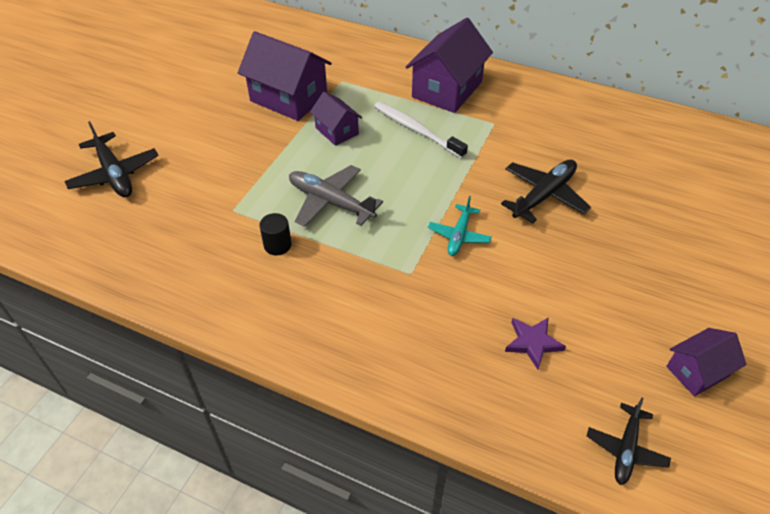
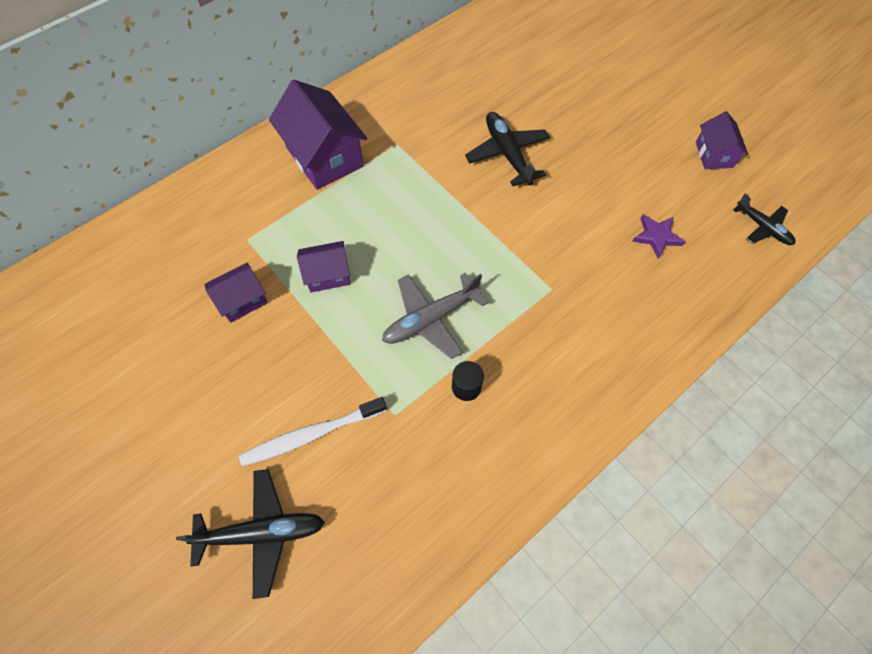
camera: 65 degrees left, 15 degrees up
purple house [238,31,332,121] -> purple house [204,263,268,323], size x0.55
white toothbrush [374,102,468,159] -> white toothbrush moved to [239,397,387,466]
turquoise plane [428,196,492,256] -> none

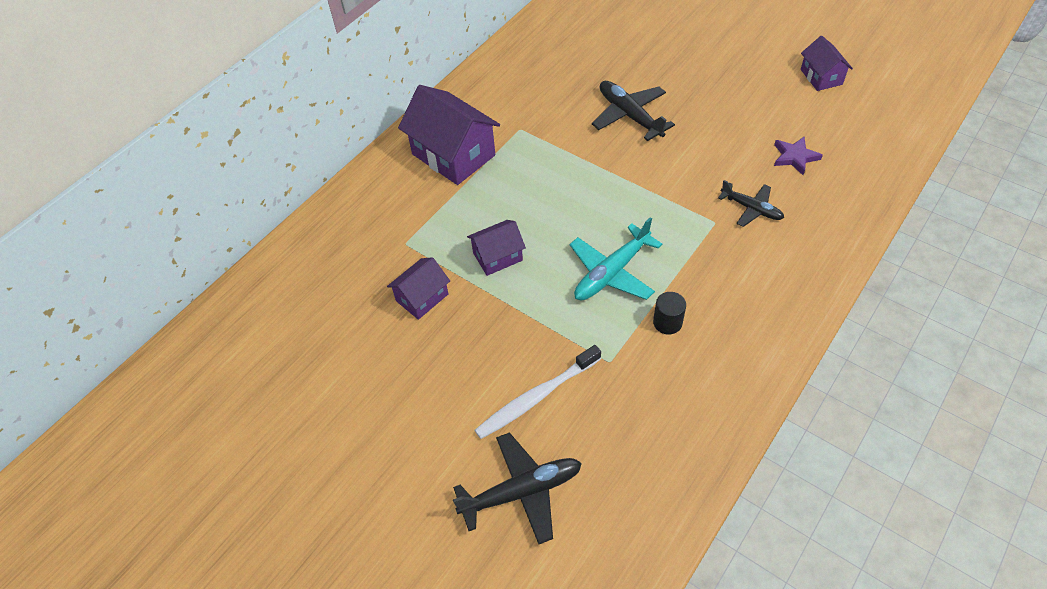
camera: 10 degrees left, 10 degrees down
grey plane [382,273,488,359] -> turquoise plane [570,217,662,300]
black plane [733,193,796,245] -> black plane moved to [718,180,784,227]

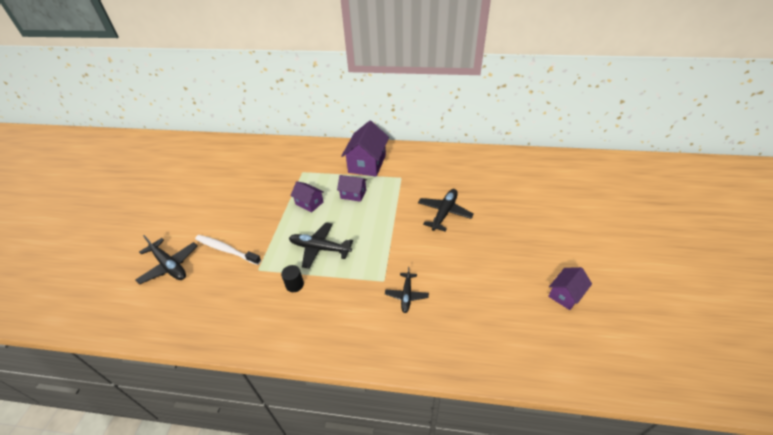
camera: 60 degrees right, 10 degrees down
purple house [387,257,450,320] -> purple house moved to [337,175,367,202]
turquoise plane [570,217,662,300] -> black plane [289,222,353,269]
purple star [774,137,823,175] -> none

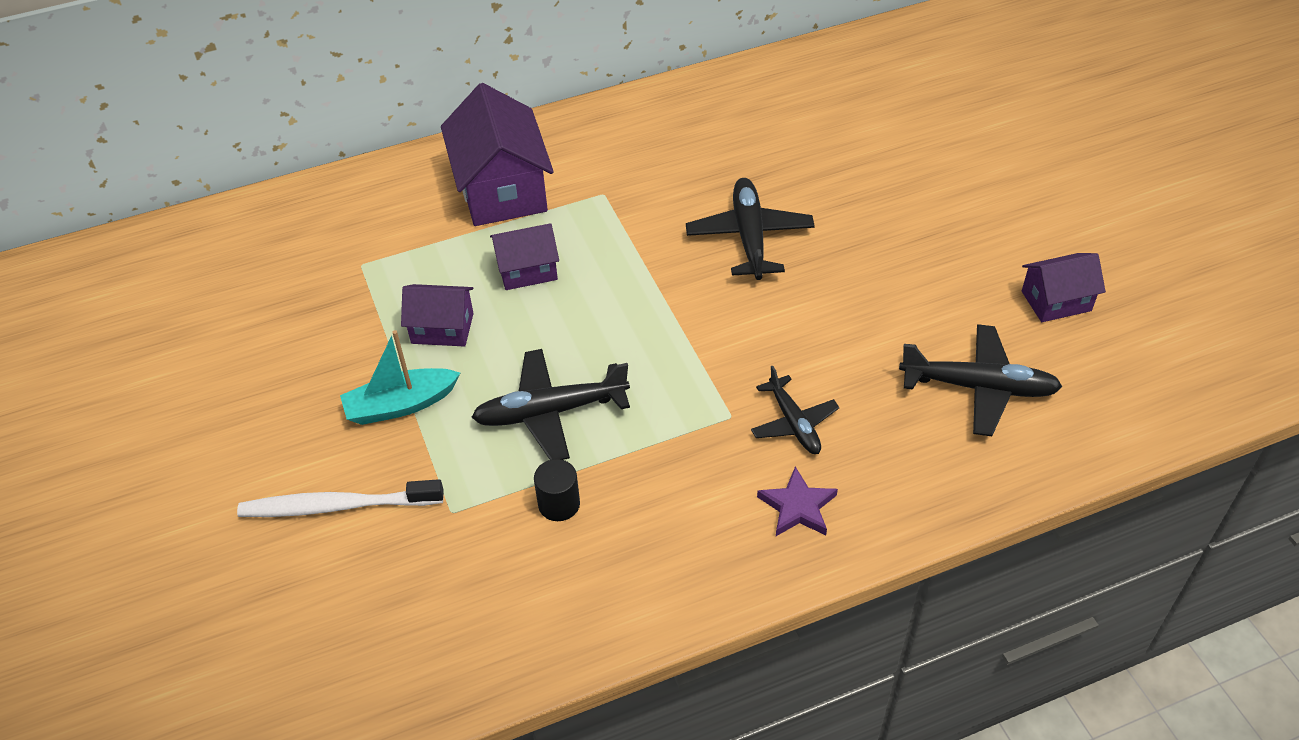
camera: 30 degrees left, 5 degrees up
black plane [135,235,198,285] -> black plane moved to [899,324,1063,436]
purple house [548,267,592,310] -> purple house turned 60 degrees clockwise [1022,253,1106,322]
none -> turquoise boat [340,330,460,425]
none -> purple star [757,466,838,536]

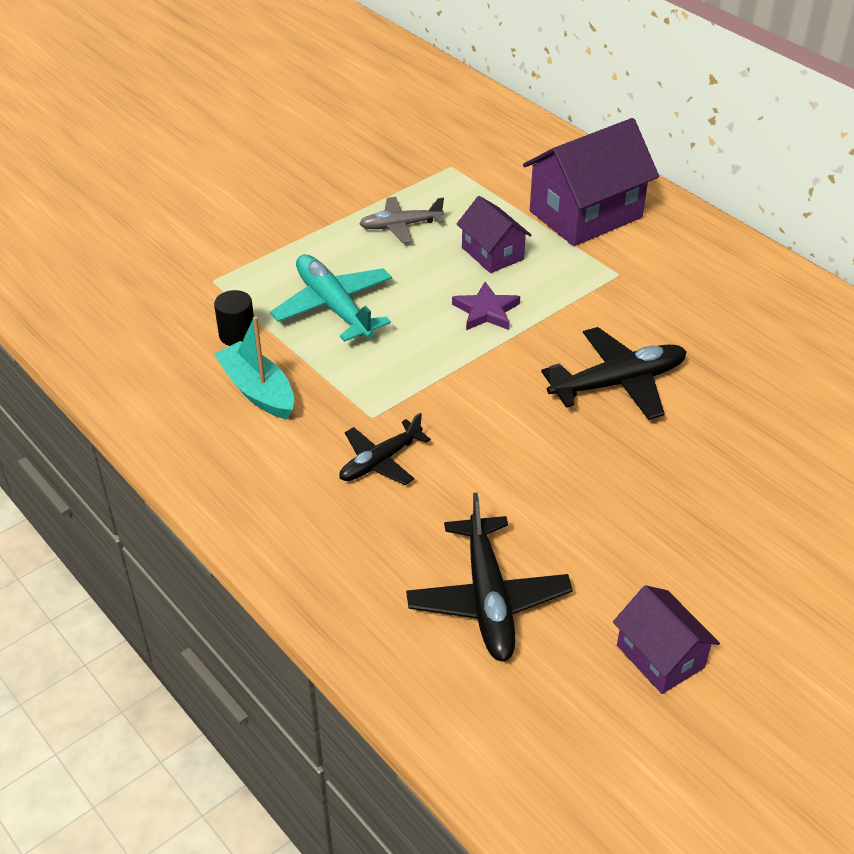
camera: 70 degrees right, 5 degrees down
white toothbrush [237,479,444,517] -> none
turquoise boat [340,330,460,425] -> turquoise boat moved to [214,317,294,419]
purple house [401,284,474,347] -> grey plane [359,197,444,243]
black plane [471,349,630,460] -> turquoise plane [270,254,392,342]
purple star [757,466,838,536] -> purple star moved to [452,282,520,330]

